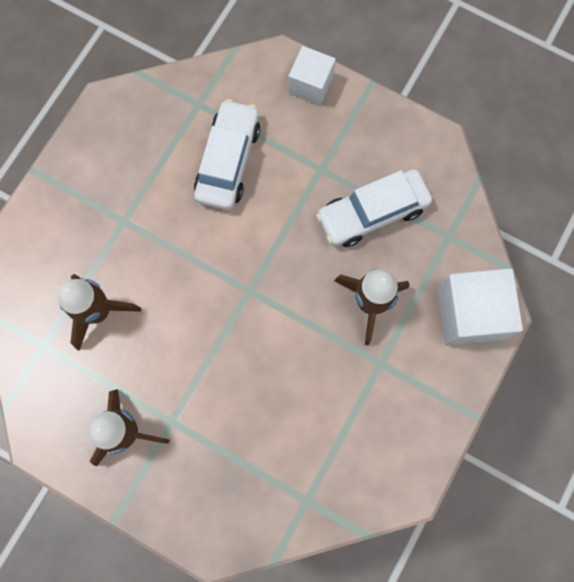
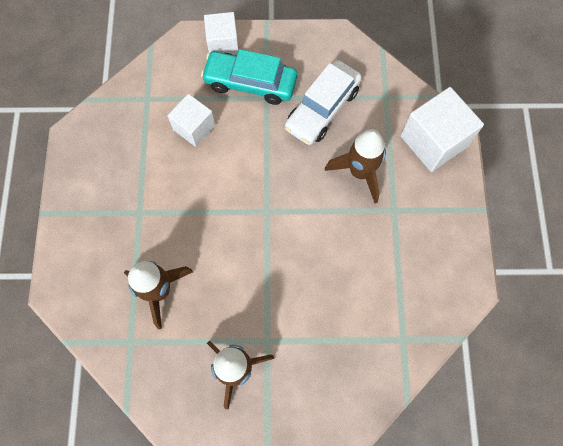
camera: 30 degrees left, 5 degrees down
white car [194,99,260,210] -> white cube [168,94,215,147]
none -> turquoise car [201,49,297,105]

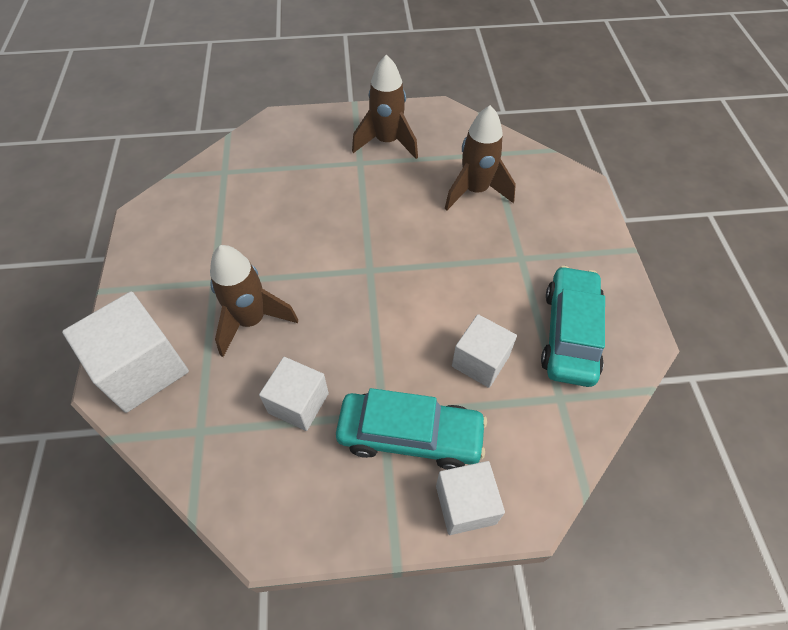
camera: 175 degrees right, 15 degrees down
white car [285,60,362,145] -> white cube [259,357,329,431]
none -> turquoise car [541,266,605,387]

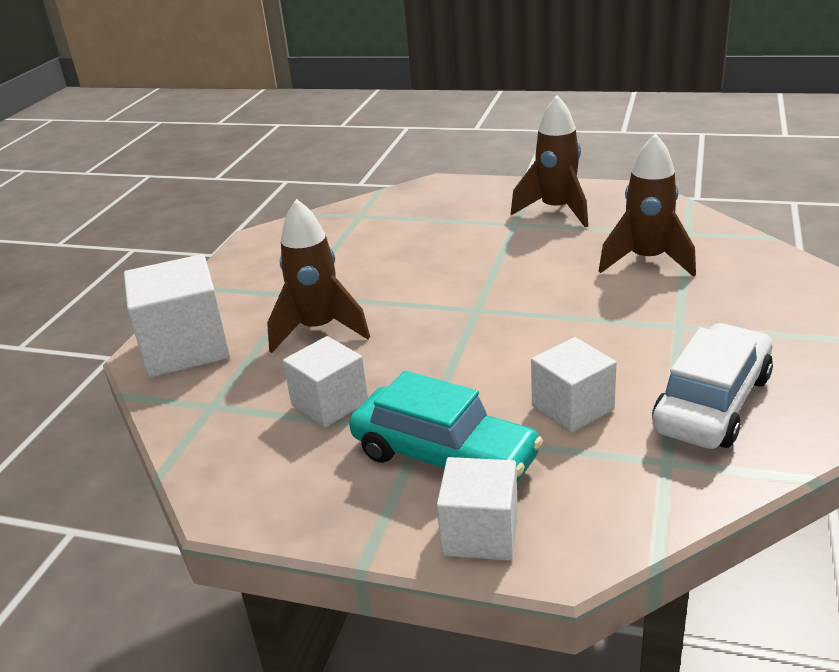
camera: 25 degrees right, 25 degrees down
turquoise car [541,266,605,387] -> white car [652,323,773,449]

